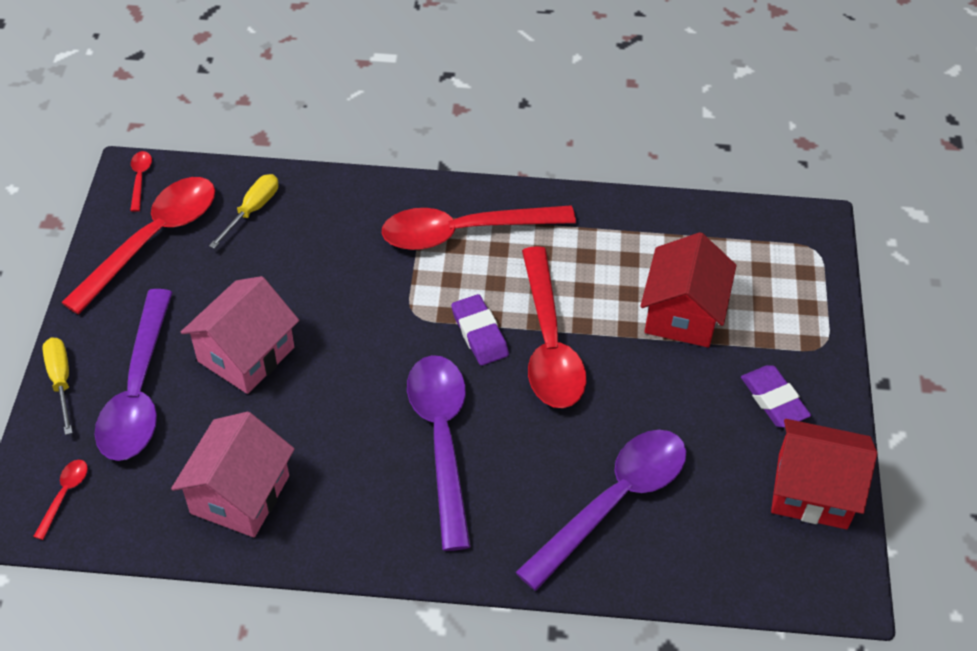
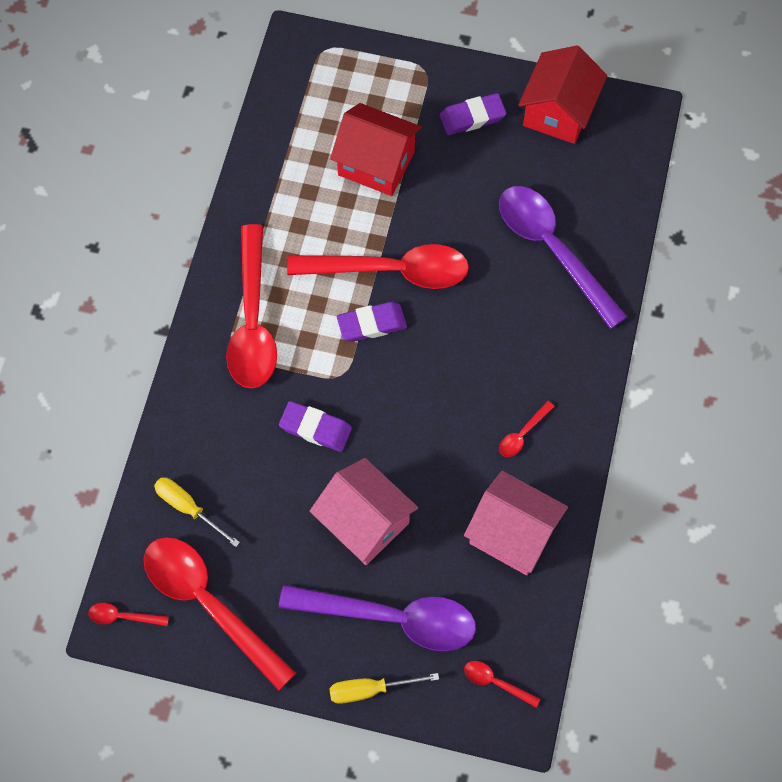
camera: 80 degrees left, 15 degrees up
purple spoon [407,355,471,551] -> none
none -> purple eraser [279,401,352,452]
none -> red spoon [499,401,555,457]

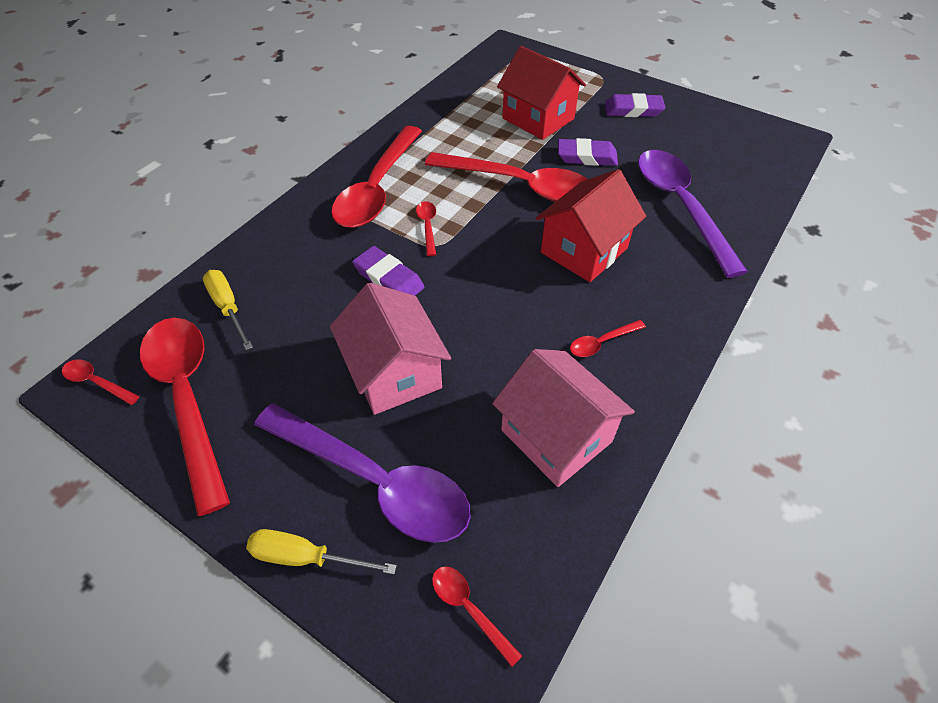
camera: 20 degrees right, 15 degrees down
purple eraser [337,302,407,342] -> purple eraser moved to [558,138,618,166]
red house [518,45,607,144] -> red house moved to [536,169,646,282]
none -> red spoon [416,201,436,256]

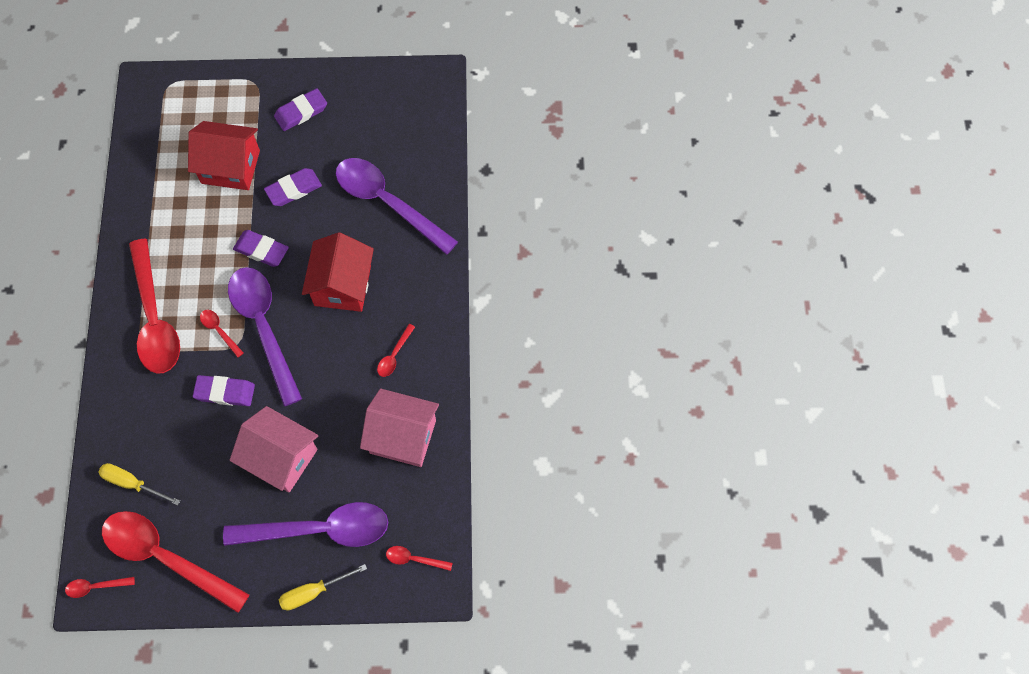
camera: 35 degrees left, 15 degrees up
red spoon [425,152,587,202] -> purple eraser [233,230,289,267]
none -> purple spoon [228,267,302,406]

